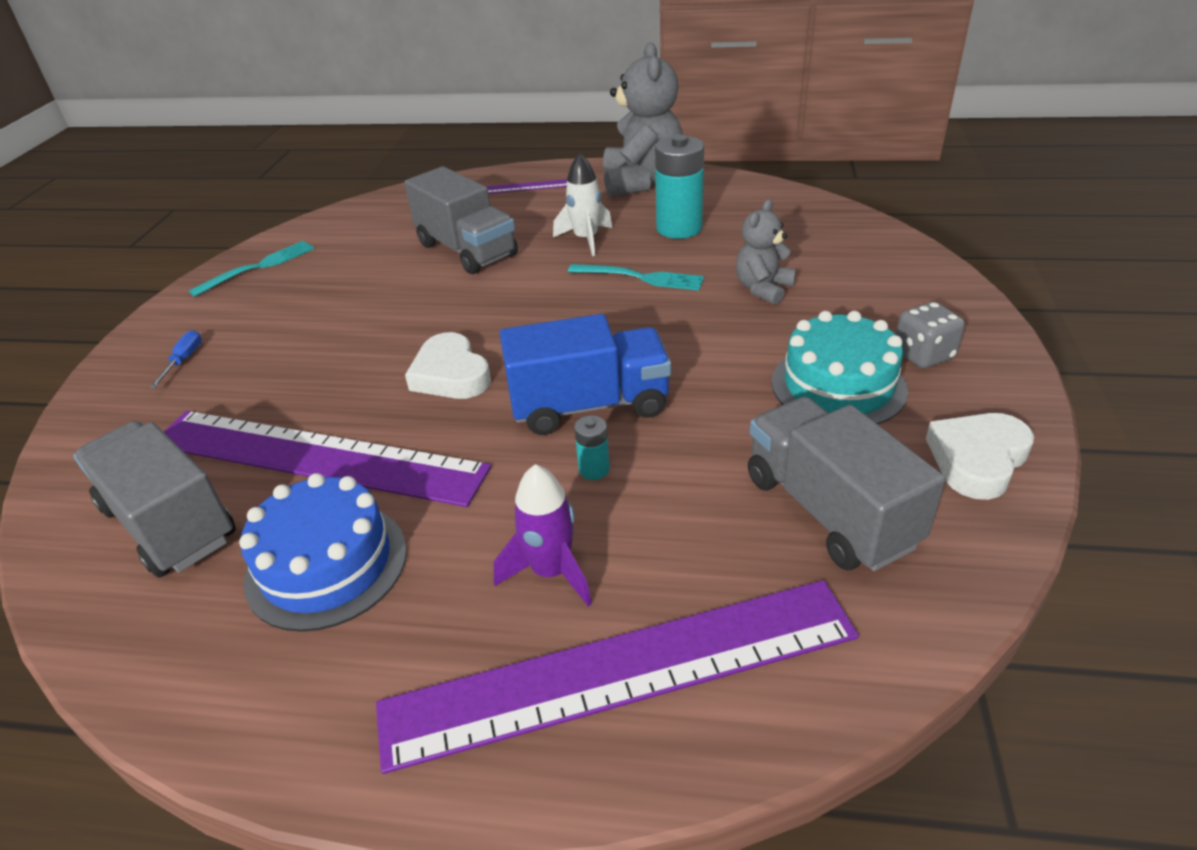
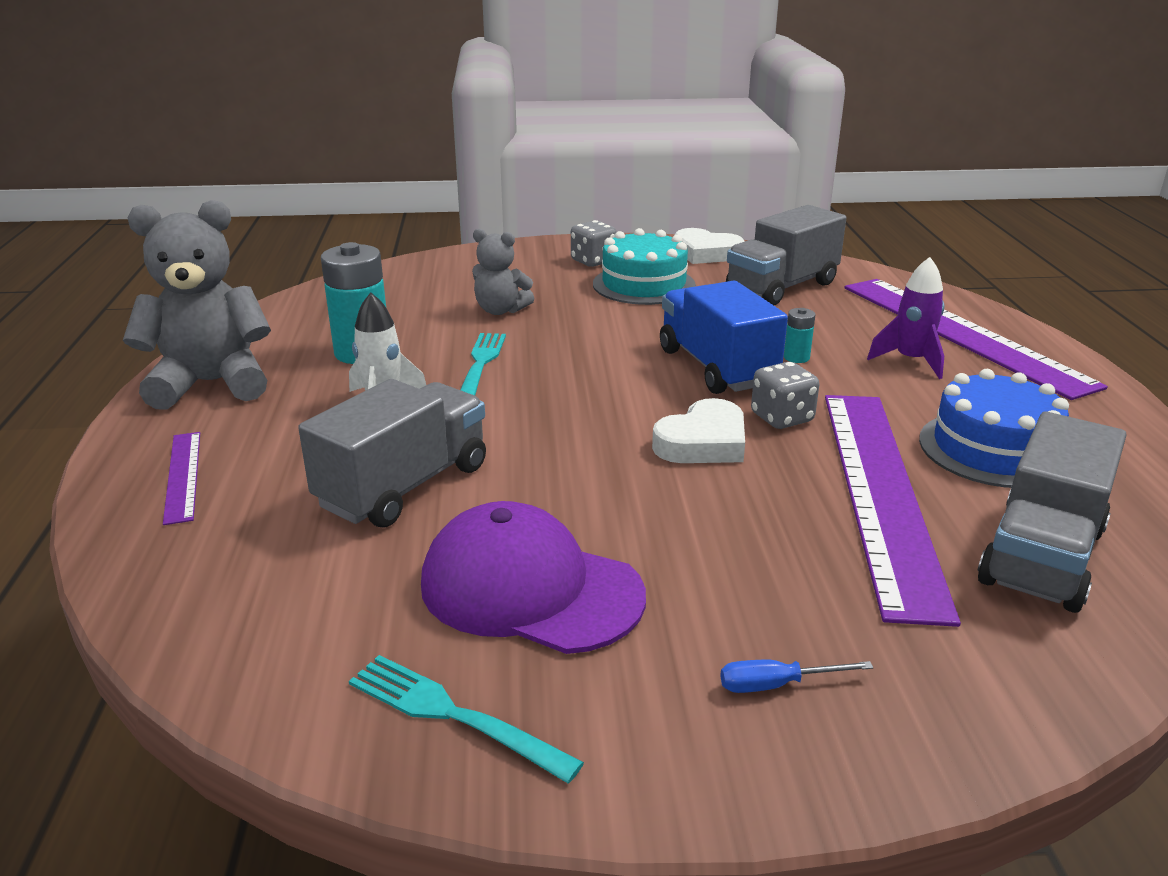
camera: 105 degrees left, 10 degrees down
none -> purple cap [421,501,646,654]
none -> grey dice [751,362,819,429]

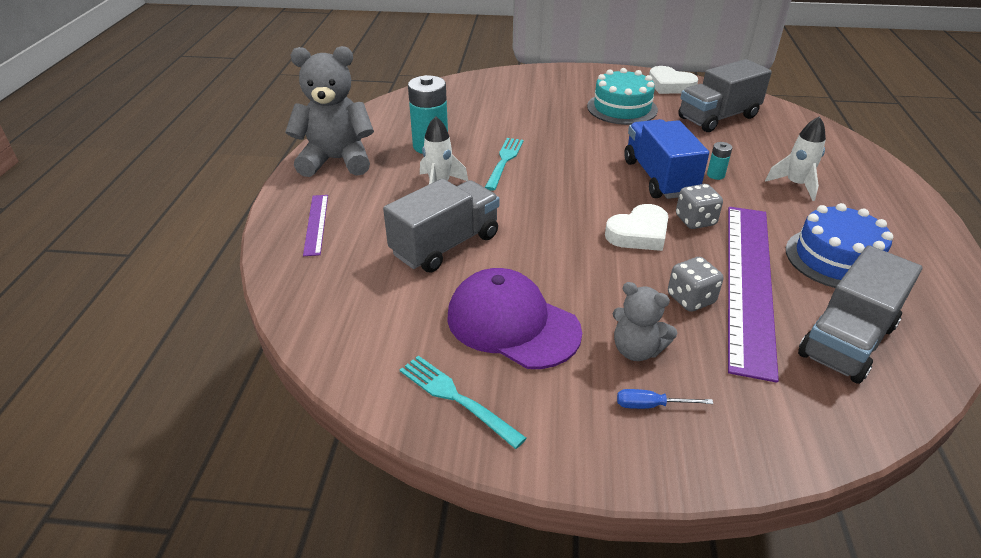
camera: 10 degrees right, 10 degrees up
grey teddy bear [472,228,534,315] -> grey teddy bear moved to [613,282,677,361]
grey dice [571,220,616,267] -> grey dice moved to [668,257,723,312]
purple ruler [845,279,1108,400] -> none
purple rocket [867,257,944,379] -> white rocket [765,116,826,201]

